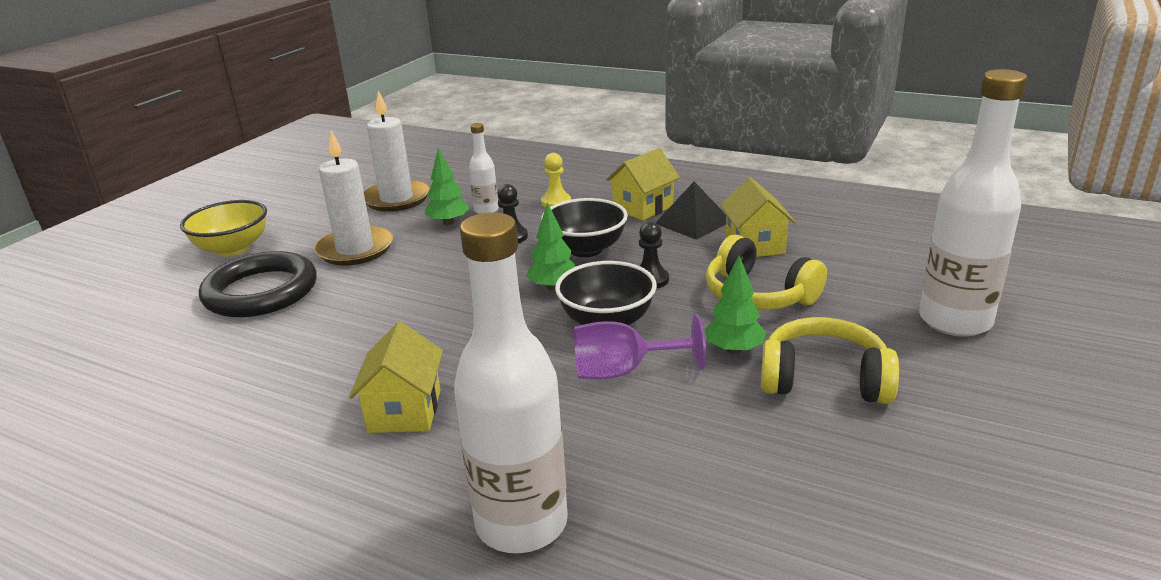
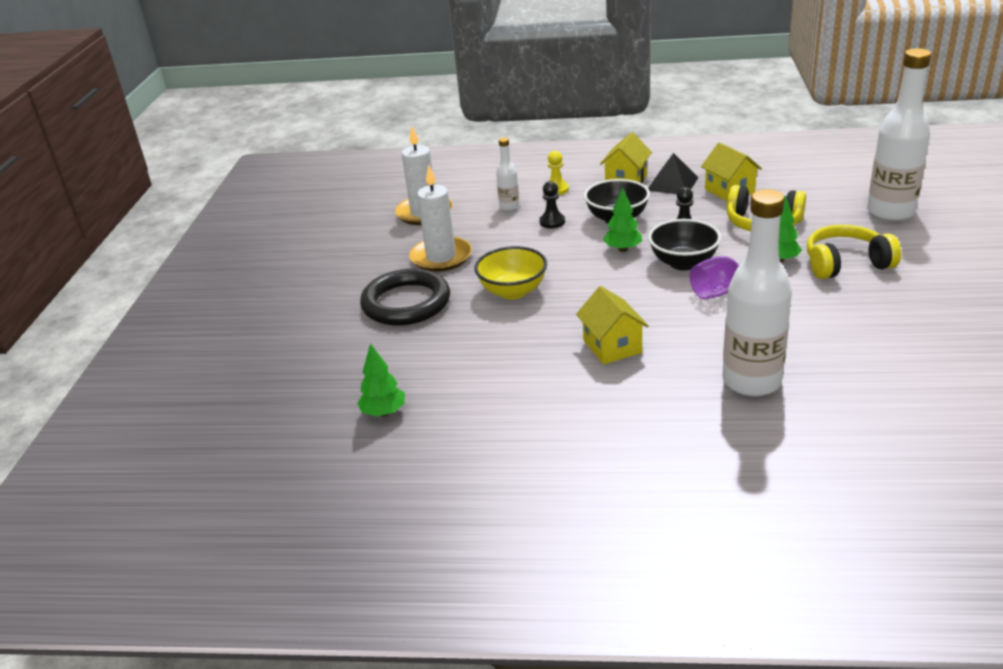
camera: 20 degrees left, 5 degrees up
yellow bowl [180,200,267,257] -> yellow bowl moved to [475,246,547,299]
green tree [425,148,470,225] -> green tree moved to [357,343,405,417]

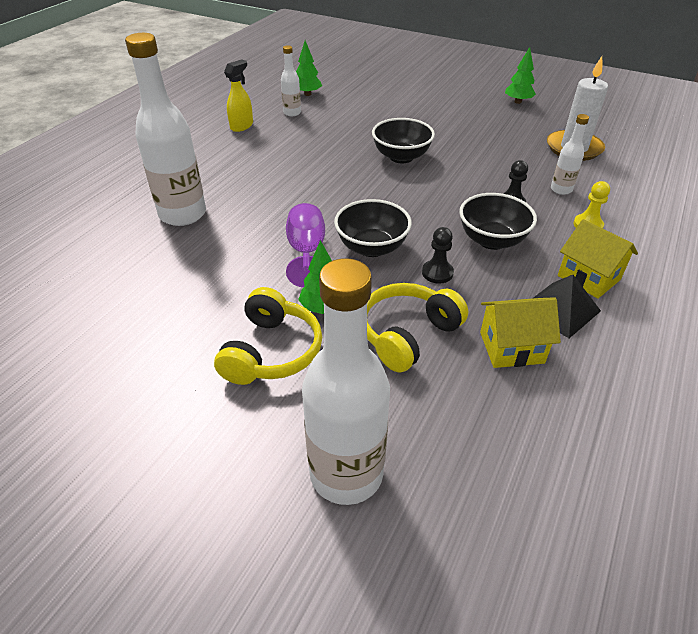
camera: 110 degrees right, 10 degrees up
black ring [360,269,450,325] -> none
white candle [409,164,472,272] -> none
yellow bowl [475,246,547,299] -> black bowl [372,118,435,163]
yellow house [576,286,649,365] -> none
green tree [603,187,642,252] -> green tree moved to [505,47,536,104]
none -> yellow spray bottle [224,59,253,132]
none -> white bottle [281,45,301,116]

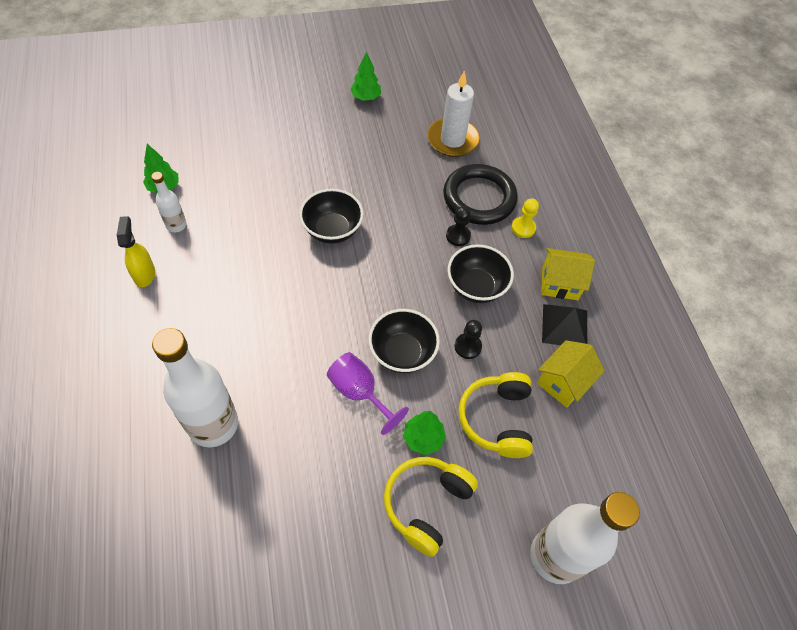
camera: 45 degrees left, 15 degrees up
yellow headphones [214,287,322,385] -> yellow headphones turned 120 degrees counterclockwise [384,457,478,557]
white bottle [551,114,589,195] -> black ring [443,164,518,225]

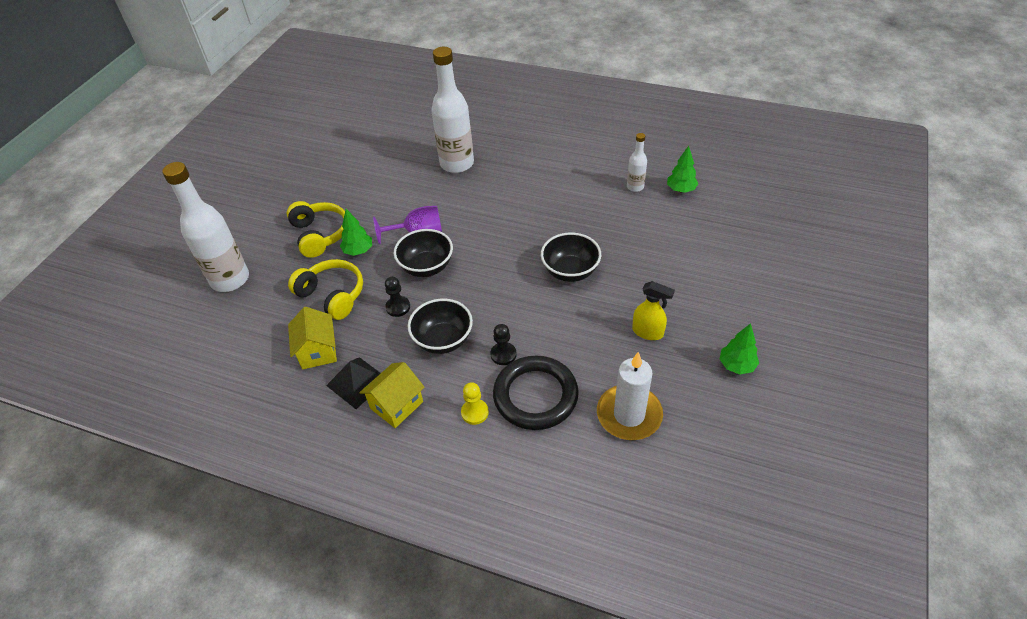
camera: 130 degrees right, 10 degrees down
yellow spray bottle [117,216,155,287] -> yellow spray bottle moved to [632,281,675,340]

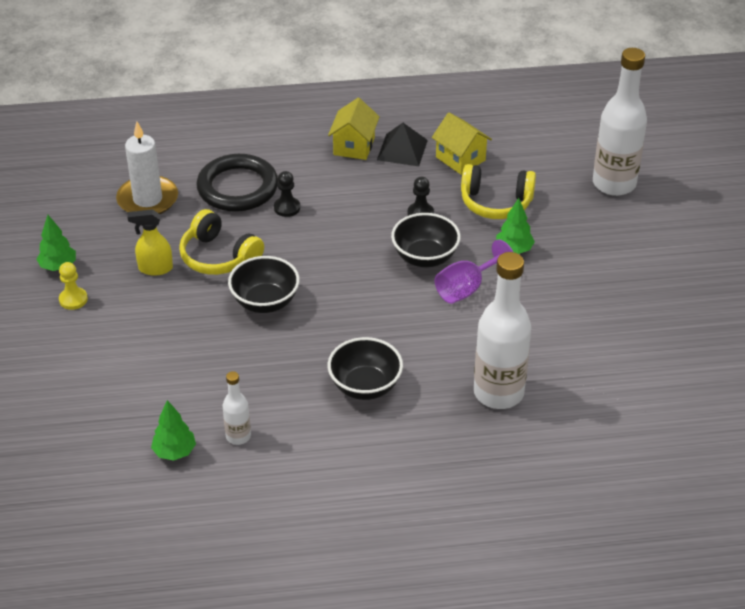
camera: 150 degrees right, 5 degrees down
yellow headphones [287,201,345,258] -> yellow headphones moved to [179,209,264,275]
black bowl [408,299,473,354] -> black bowl moved to [327,337,403,400]
yellow pawn [461,382,489,425] -> yellow pawn moved to [59,262,88,310]

